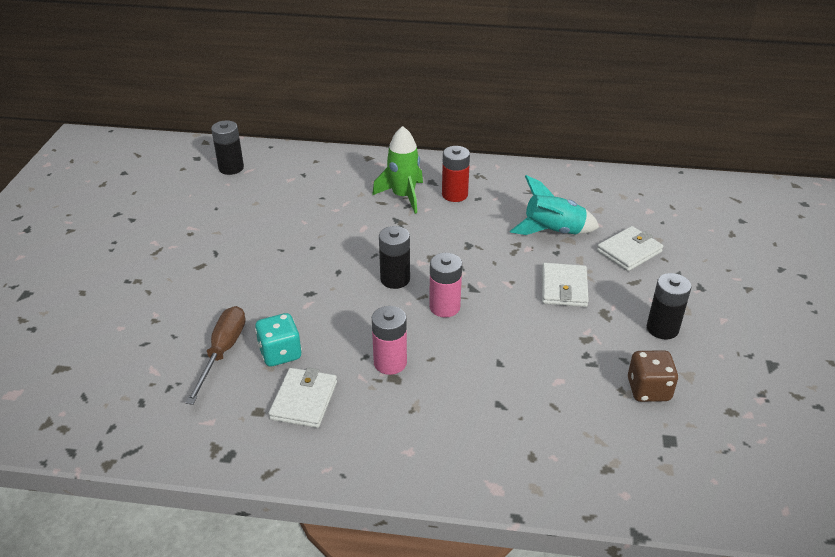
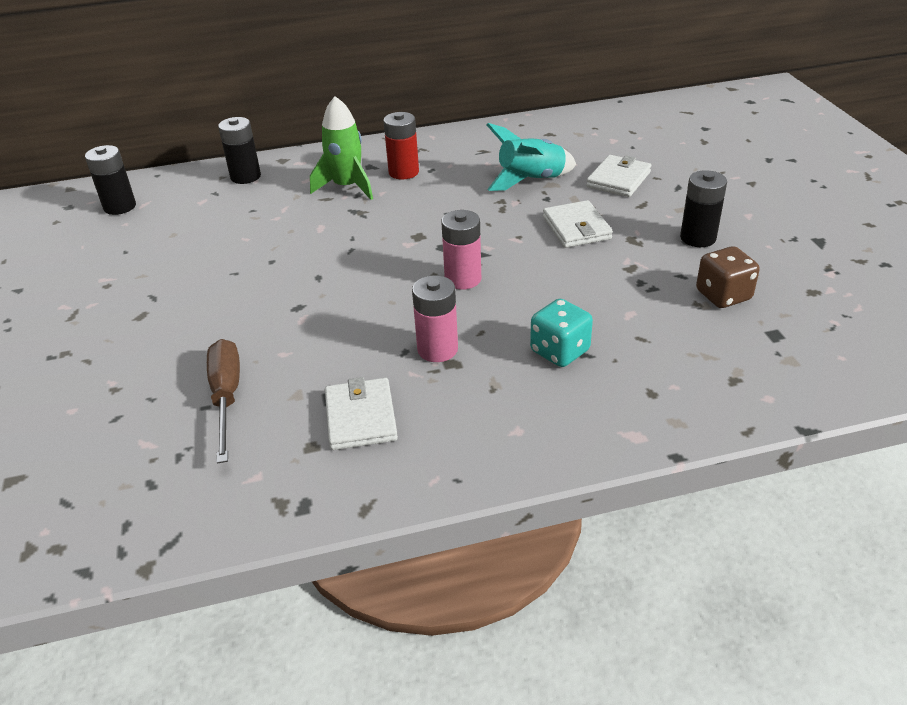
camera: 20 degrees left, 0 degrees up
turquoise dice [255,313,302,366] -> turquoise dice moved to [530,299,593,367]
black battery [379,226,410,289] -> black battery moved to [218,117,261,184]

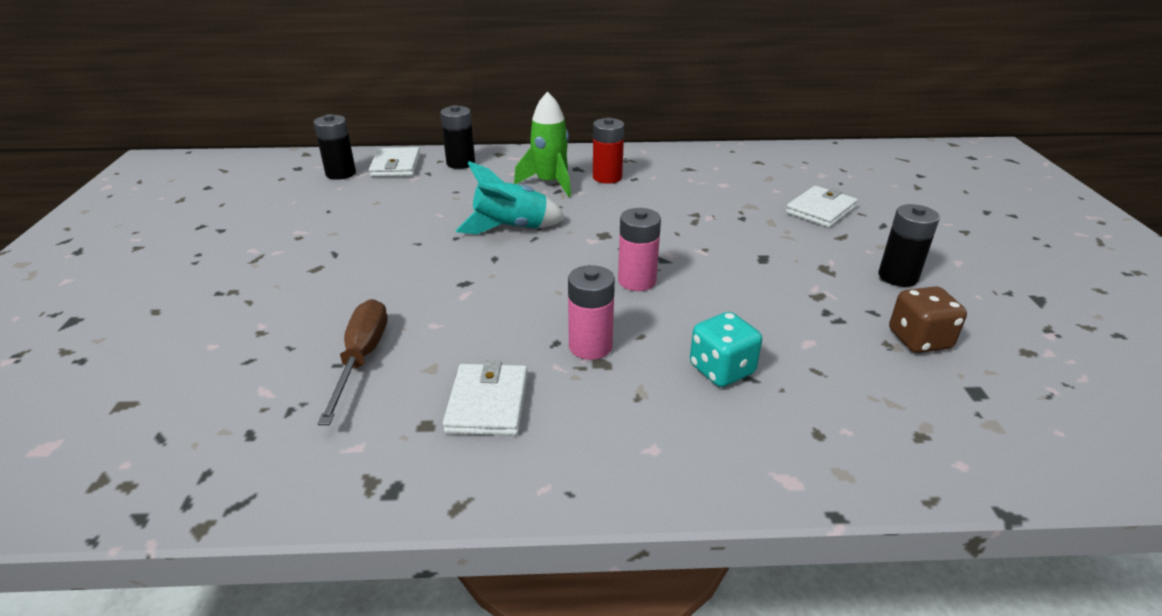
camera: 10 degrees right, 5 degrees down
turquoise rocket [487,123,576,191] -> turquoise rocket moved to [456,161,566,234]
white wallet [543,200,613,248] -> white wallet moved to [369,147,420,177]

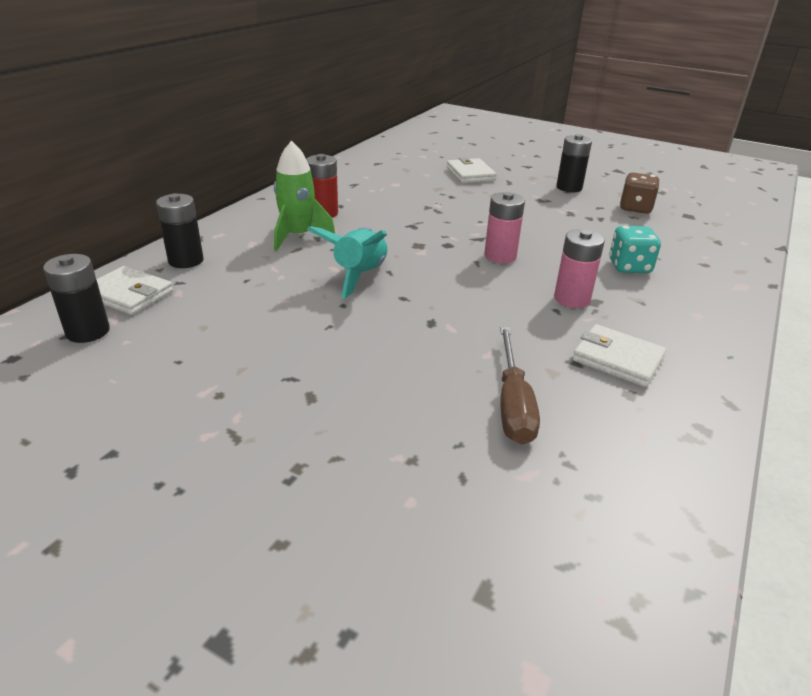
camera: 60 degrees left, 0 degrees up
brown screwdriver [318,299,388,425] -> brown screwdriver turned 120 degrees counterclockwise [500,326,540,445]

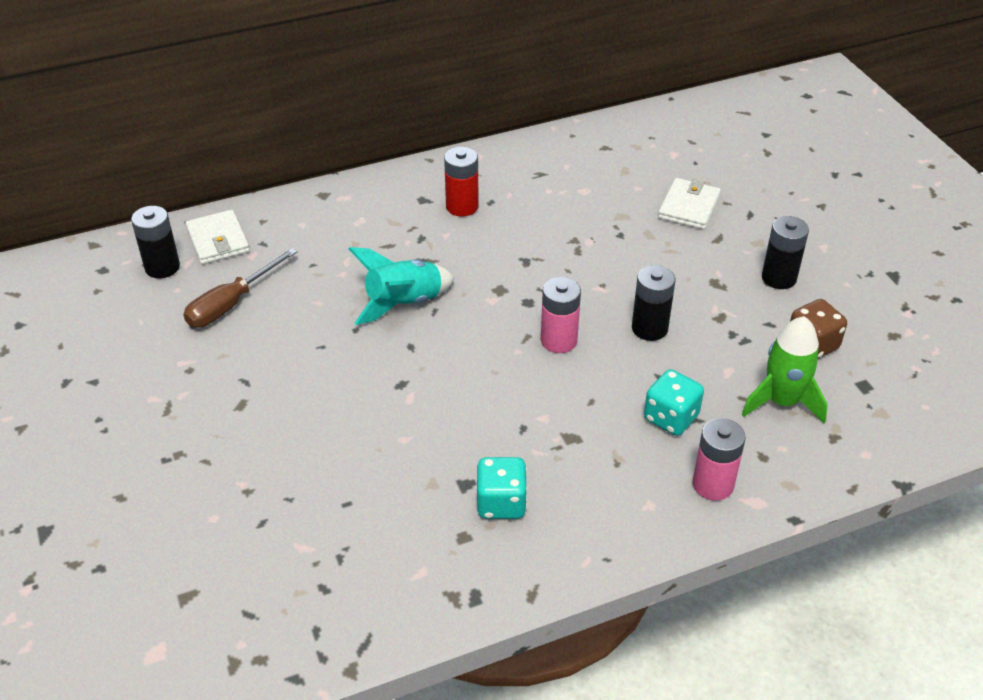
camera: 40 degrees right, 10 degrees up
black battery [156,193,203,268] -> black battery moved to [632,265,676,341]
green rocket [274,141,335,251] -> green rocket moved to [742,316,828,423]
brown screwdriver [500,326,540,445] -> brown screwdriver moved to [183,248,298,327]
pink battery [554,229,605,308] -> pink battery moved to [693,418,746,501]
white wallet [572,324,666,387] -> turquoise dice [476,457,528,519]

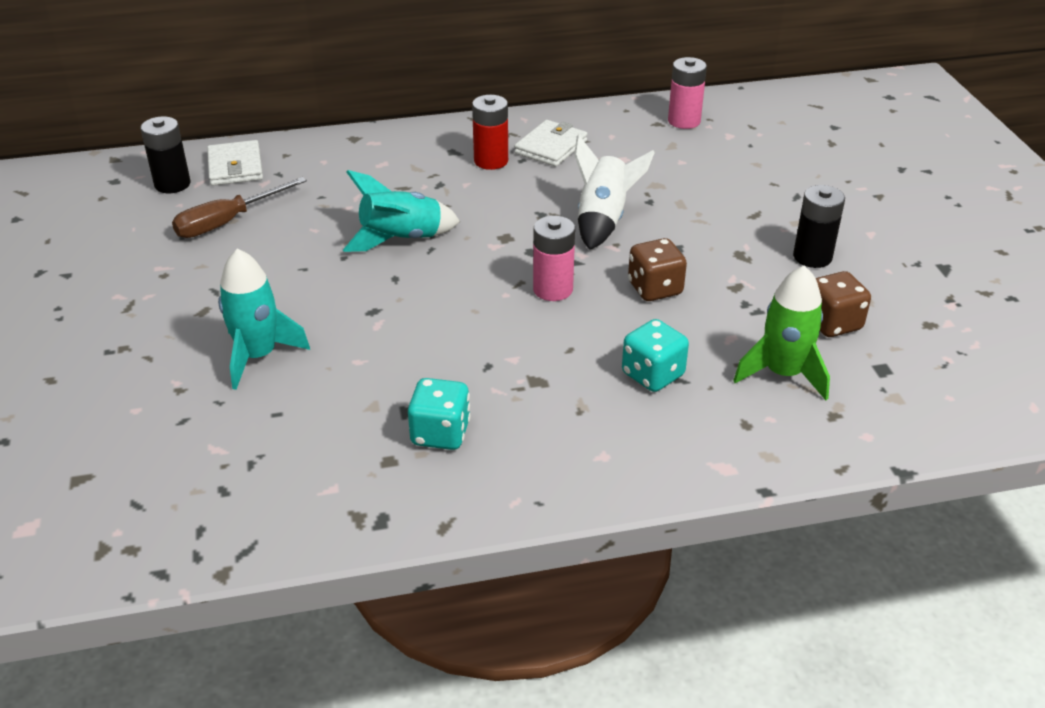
camera: 10 degrees right, 5 degrees down
black battery [632,265,676,341] -> brown dice [628,238,687,301]
white wallet [658,178,721,230] -> white wallet moved to [514,120,587,167]
pink battery [693,418,746,501] -> pink battery moved to [668,57,707,129]
none -> turquoise rocket [218,248,310,390]
none -> white rocket [574,135,655,250]

